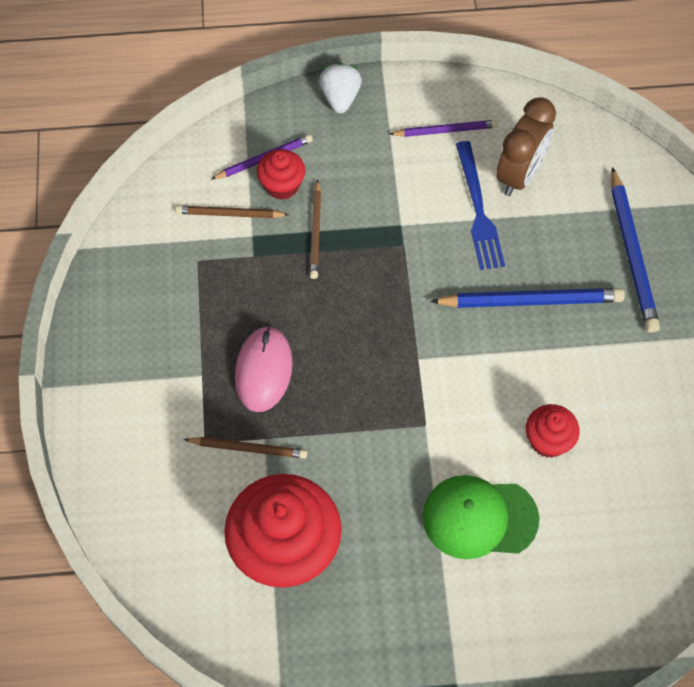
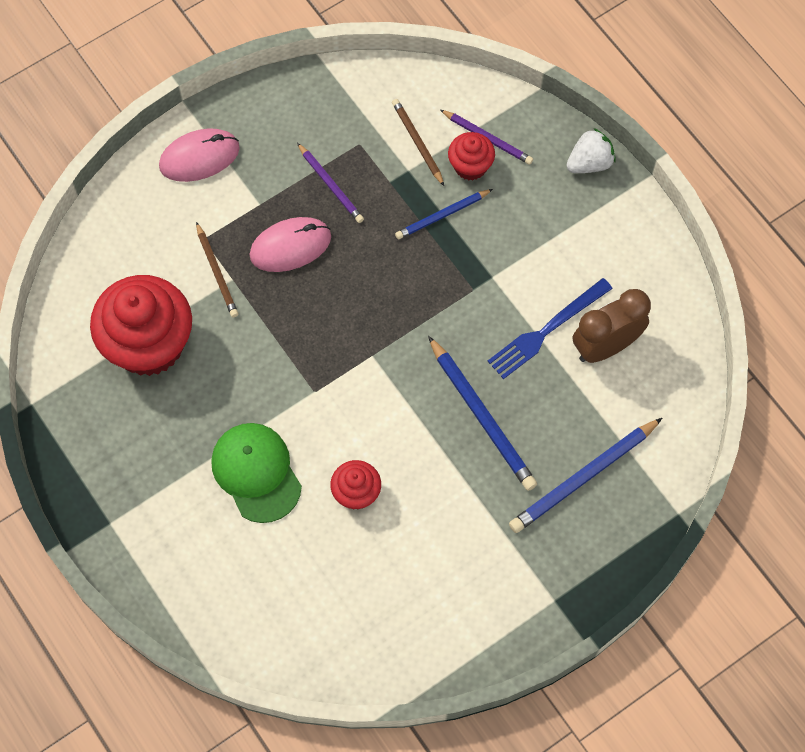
camera: 60 degrees right, 5 degrees up
brown pencil [310,180,321,279] -> blue pencil [395,189,493,239]
purple pencil [389,120,498,137] -> purple pencil moved to [297,143,364,223]
brown clock [496,97,556,196] -> brown clock turned 150 degrees clockwise [573,289,651,363]
none -> pink mouse [159,128,240,182]

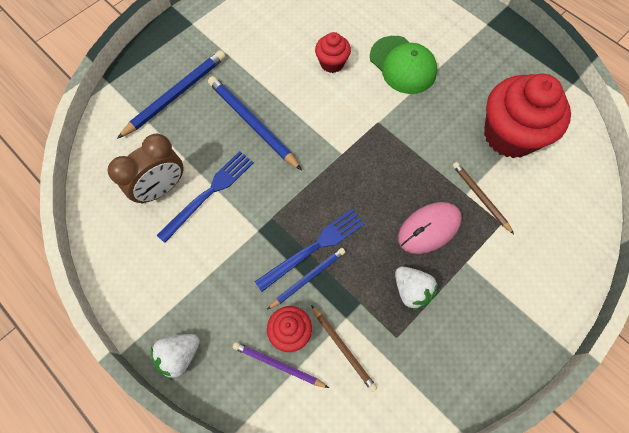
camera: 170 degrees right, 0 degrees up
pink mouse [159,128,240,182] -> none
purple pencil [297,143,364,223] -> white strawberry [395,267,438,311]
none -> blue fork [255,209,365,292]

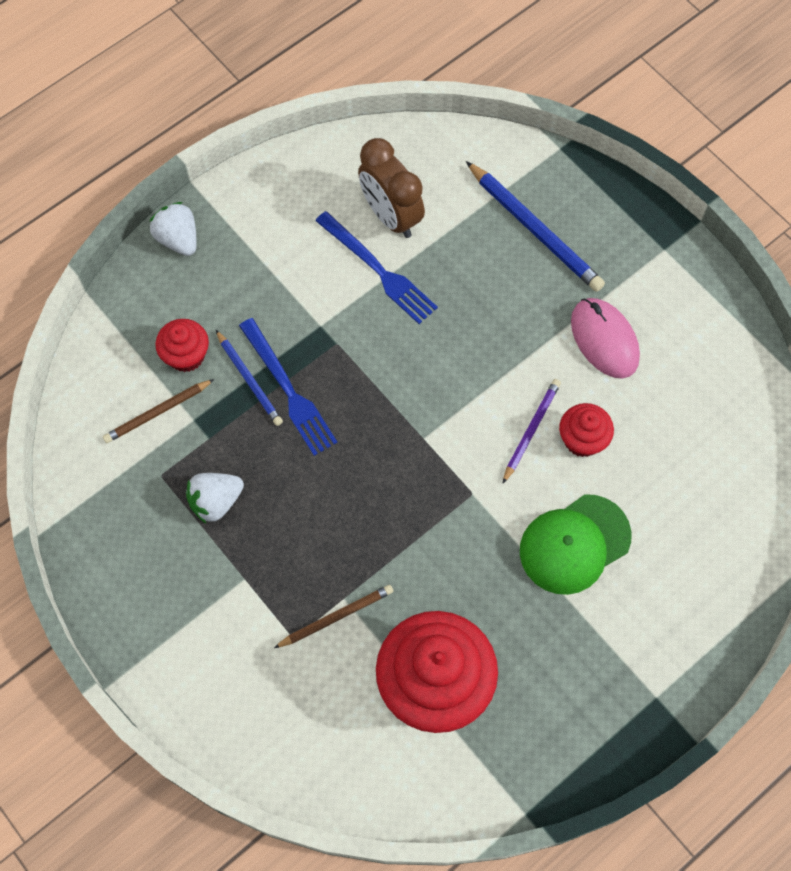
camera: 95 degrees right, 0 degrees up
blue pencil [208,76,302,170] -> none
purple pencil [233,342,329,388] -> purple pencil moved to [503,379,561,483]
pink mouse [398,202,462,254] -> pink mouse moved to [571,298,640,379]

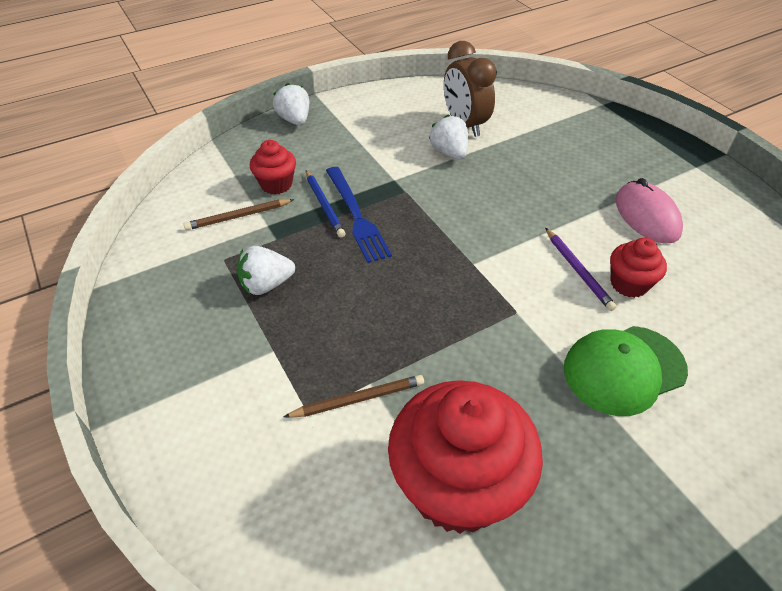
camera: 10 degrees right, 20 degrees down
blue fork [315,211,438,324] -> white strawberry [429,114,468,160]
blue pencil [466,161,605,292] -> none
purple pencil [503,379,561,483] -> purple pencil turned 120 degrees clockwise [545,228,617,311]

